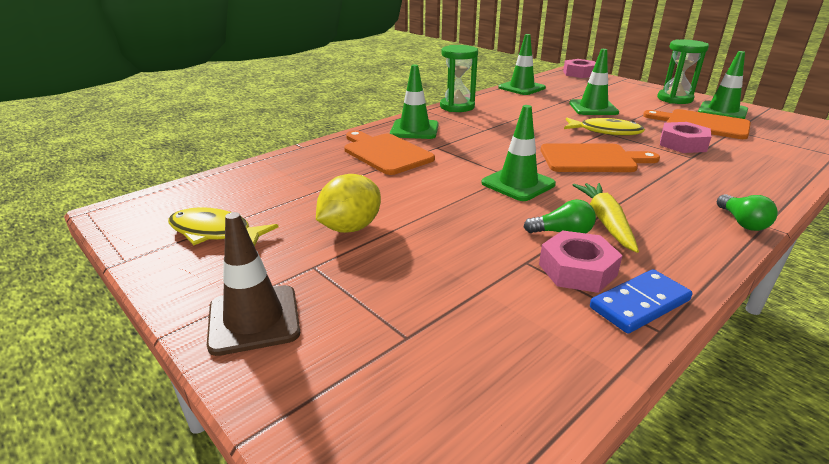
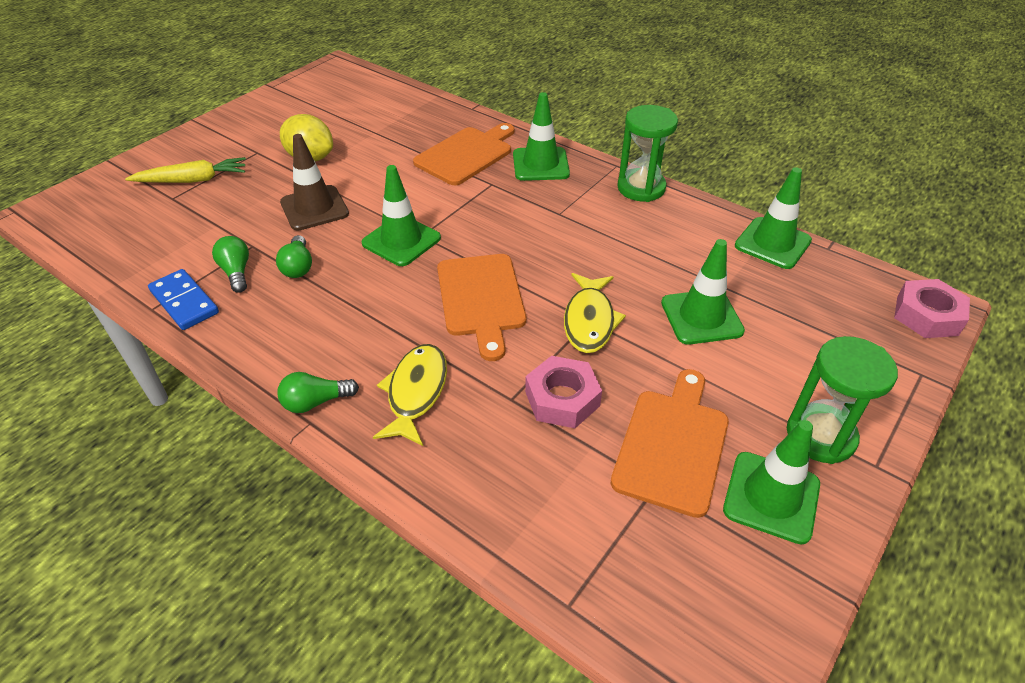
camera: 80 degrees right, 15 degrees up
yellow fish [168,207,279,247] -> yellow fish moved to [373,344,447,446]
brown traffic cone [207,212,300,356] -> brown traffic cone moved to [280,134,349,231]
pink nut [539,230,623,293] -> green light bulb [212,236,249,293]
yellow carrot [572,183,639,253] -> yellow carrot moved to [125,157,246,183]

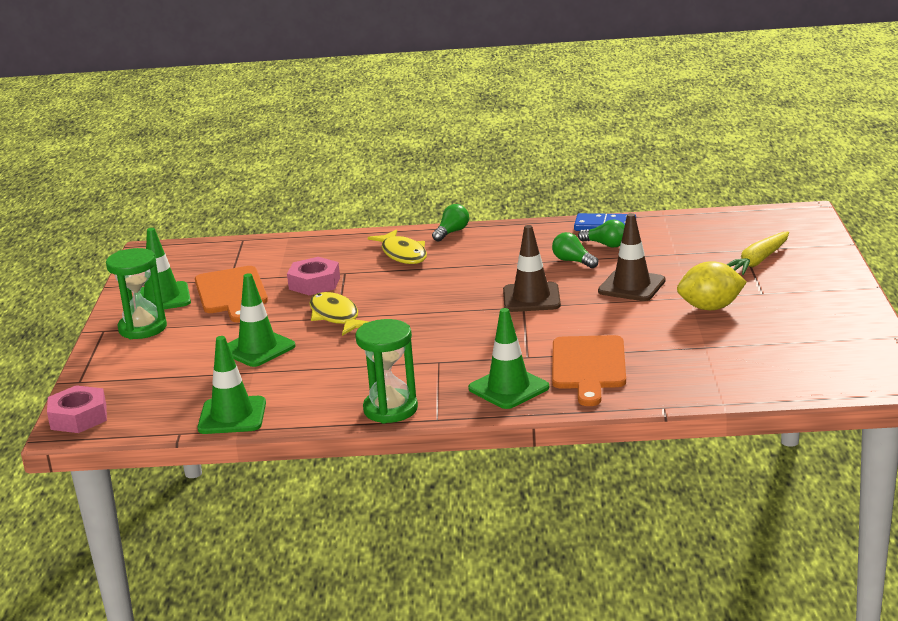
camera: 145 degrees right, 20 degrees down
green traffic cone [361,165,441,266] -> brown traffic cone [503,225,561,312]
orange cutting board [437,254,526,361] -> none

